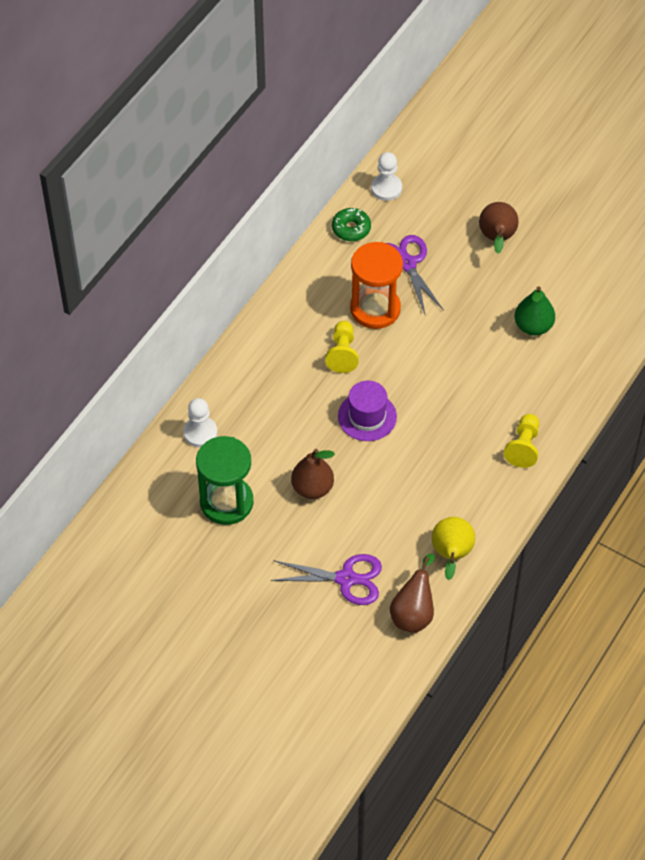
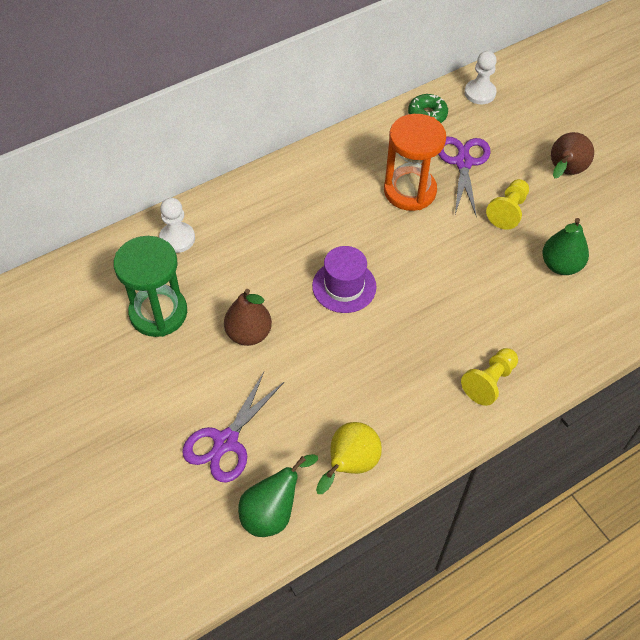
camera: 25 degrees right, 0 degrees up
purple scissors [270,554,382,605] -> purple scissors turned 90 degrees clockwise [182,372,284,483]
yellow pawn [325,321,359,373] -> yellow pawn moved to [486,179,529,230]
brown pear [390,554,435,633] -> green pear [238,454,318,537]

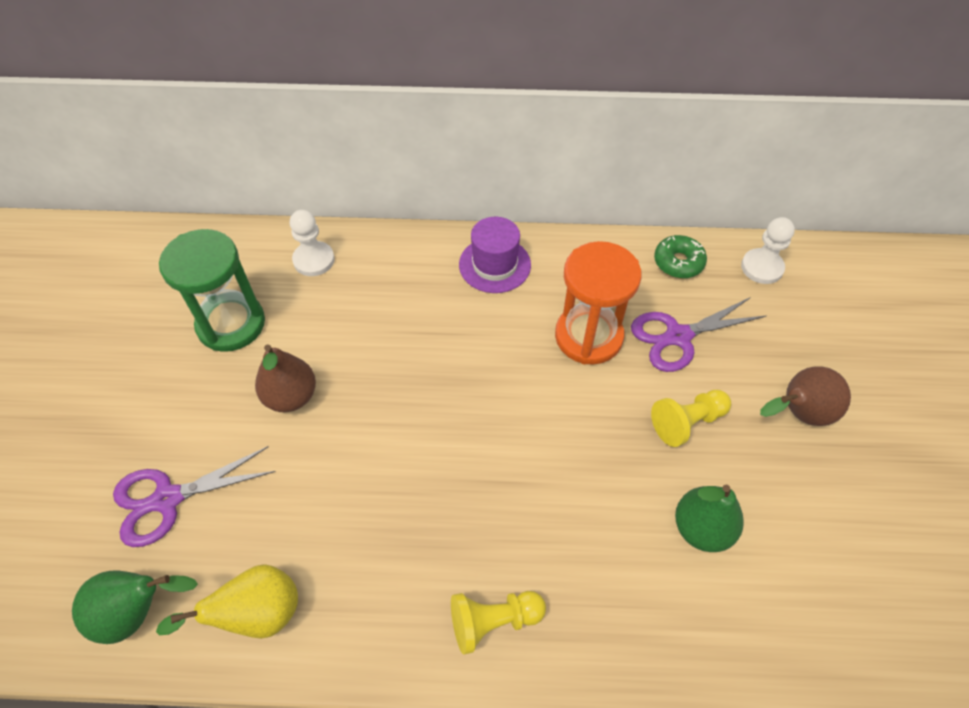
camera: 35 degrees right, 0 degrees up
purple hat [312,246,377,313] -> purple hat moved to [459,217,531,293]
purple scissors [438,137,491,217] -> purple scissors turned 150 degrees counterclockwise [631,297,766,372]

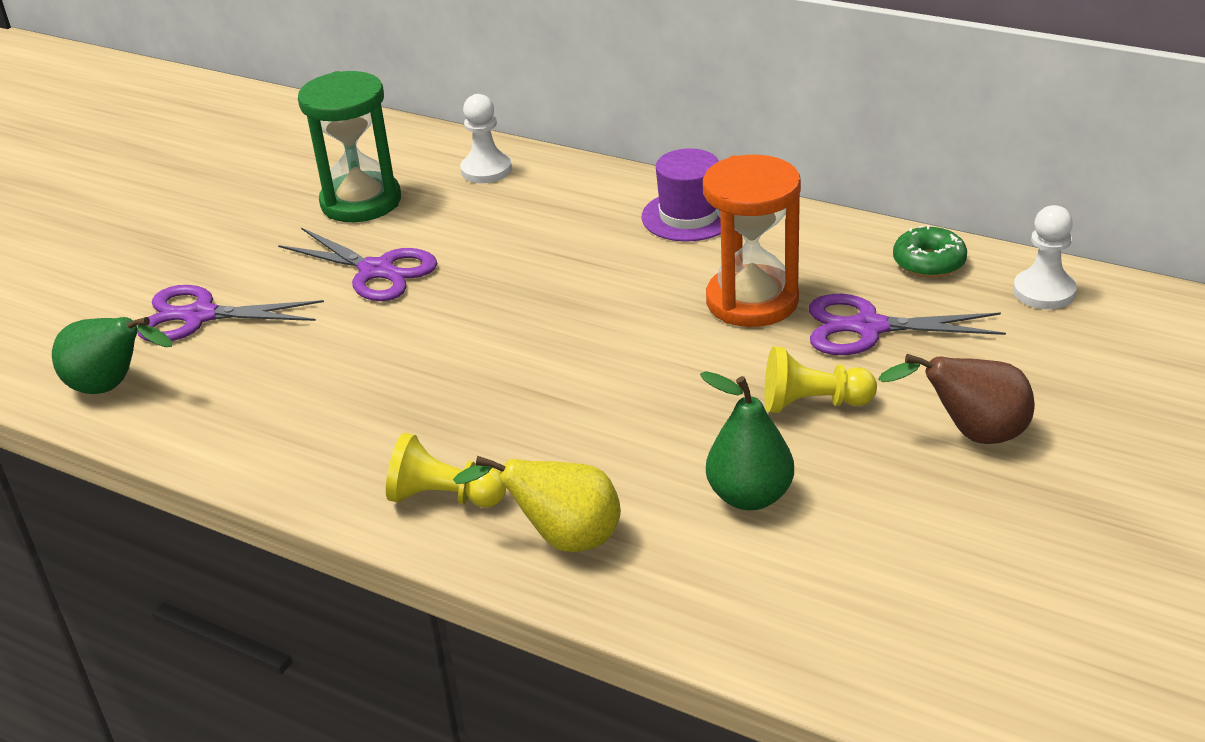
camera: 30 degrees right, 20 degrees down
yellow pear [156,564,298,639] -> yellow pear moved to [453,456,621,552]
brown pear [255,345,316,412] -> purple scissors [278,228,437,301]

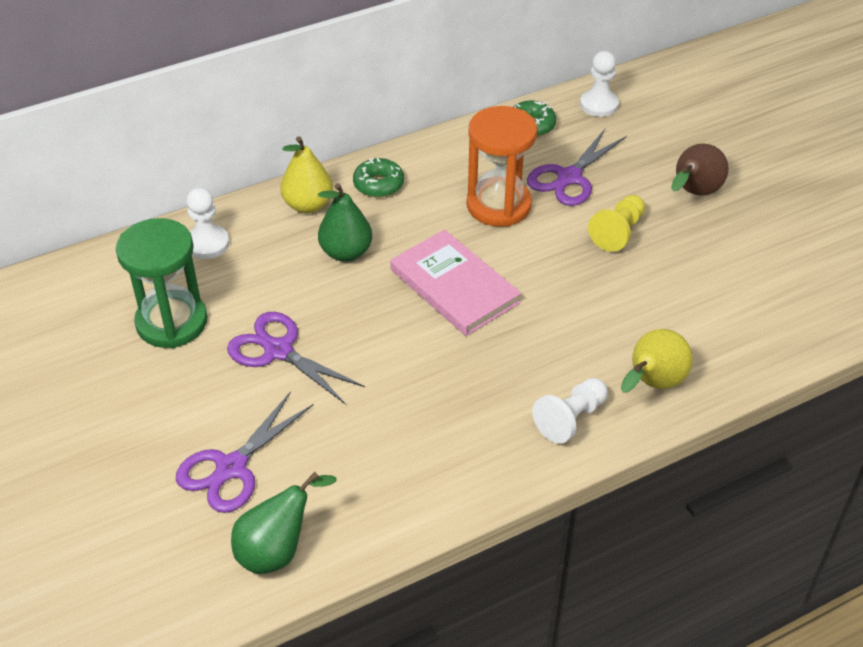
camera: 60 degrees left, 10 degrees up
purple scissors [278,228,437,301] -> purple scissors turned 120 degrees counterclockwise [227,312,365,404]
yellow pawn [386,433,506,507] -> white pawn [532,378,608,444]
purple hat [641,148,721,241] -> green donut [353,158,404,198]
green pear [700,371,794,510] -> green pear moved to [318,183,372,262]
none -> yellow pear [280,136,333,213]
none -> pink book [390,230,521,336]

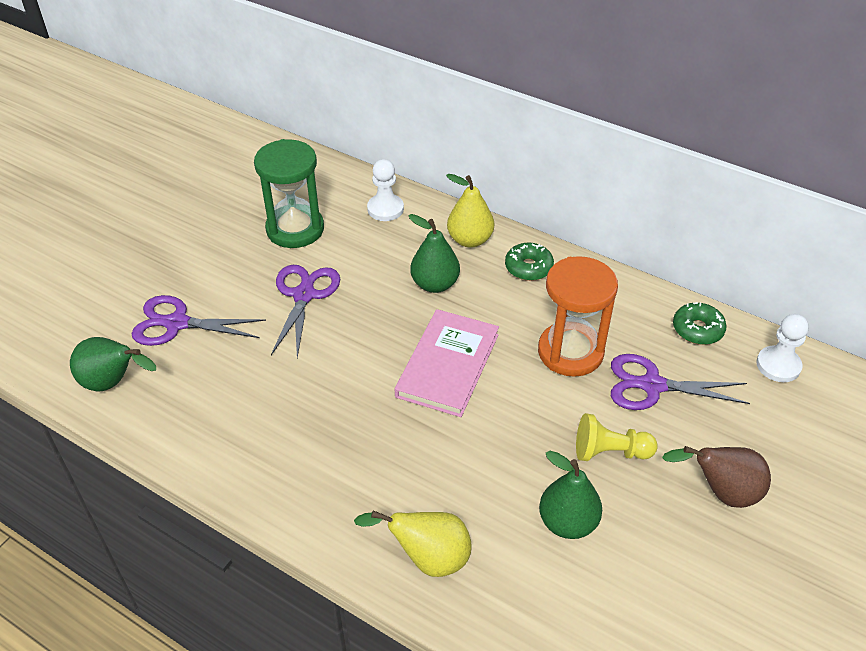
camera: 60 degrees right, 0 degrees up
white pawn [532,378,608,444] -> none
none -> green pear [539,451,602,539]

